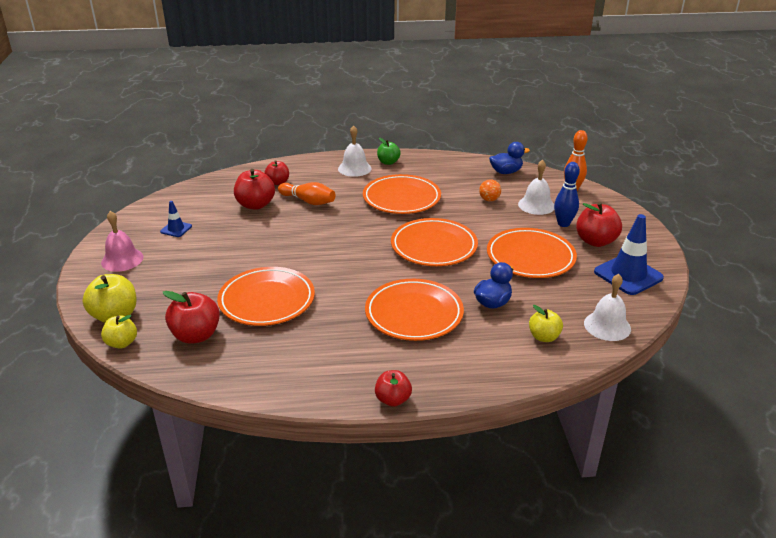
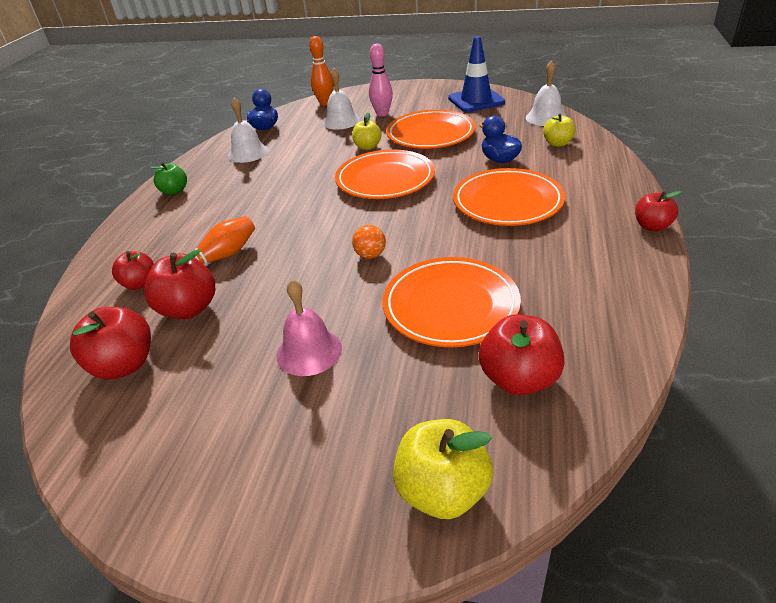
camera: 70 degrees left, 5 degrees up
pink bell [101,211,143,272] -> pink bell moved to [277,279,342,376]
yellow apple [101,315,137,349] -> yellow apple moved to [352,112,382,150]
blue traffic cone [160,201,192,237] -> none
white bell [338,125,371,177] -> white bell moved to [228,98,268,163]
orange plate [363,174,441,214] -> none
orange ball [479,179,501,201] -> orange ball moved to [352,225,386,259]
blue bowling pin [554,162,580,227] -> pink bowling pin [369,44,393,117]
red apple [576,202,622,247] -> red apple moved to [70,307,151,380]

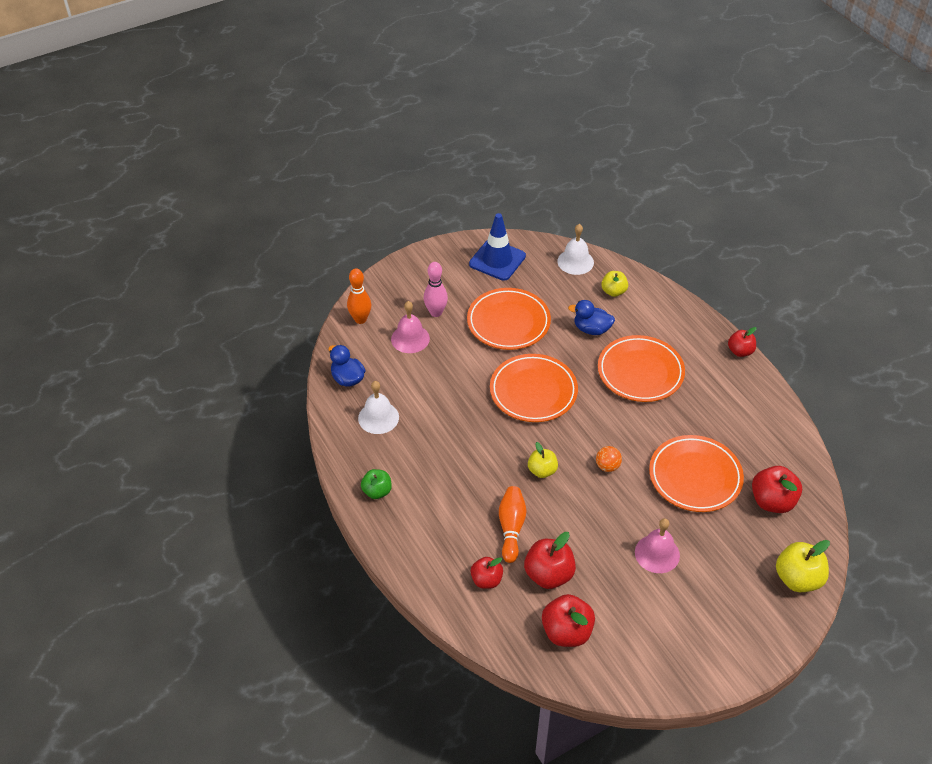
camera: 45 degrees left, 10 degrees up
white bell [323,68,360,129] -> pink bell [391,301,430,353]
yellow apple [352,112,382,150] -> yellow apple moved to [528,442,558,478]

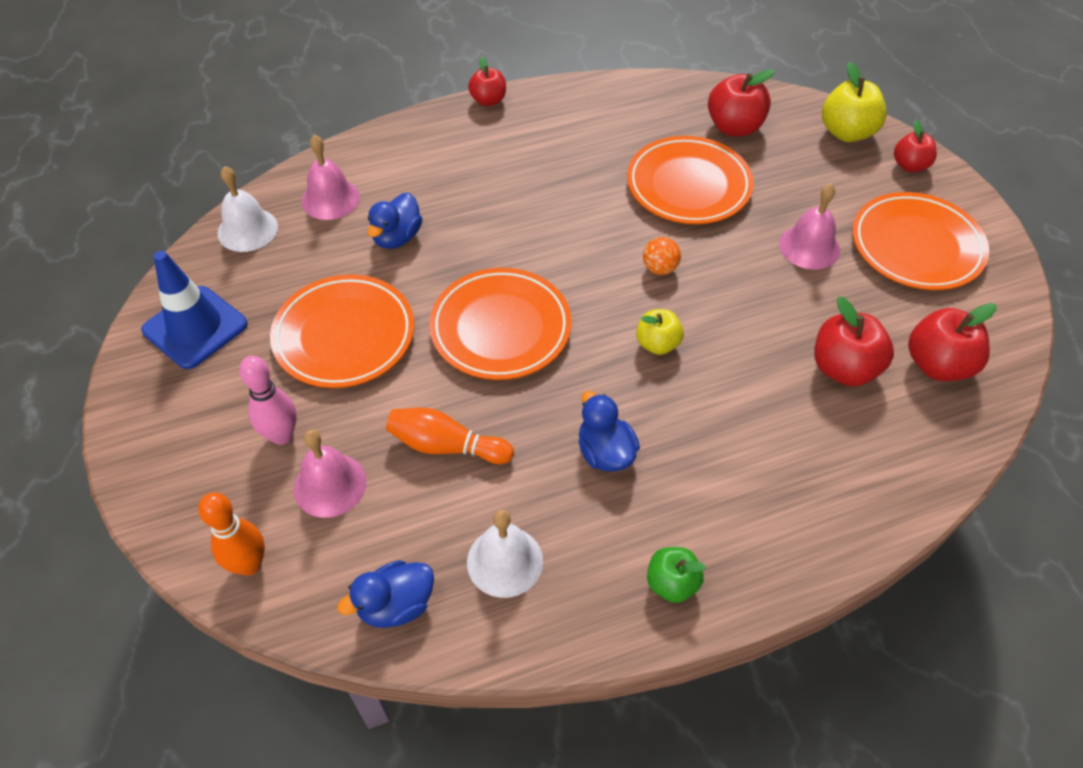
camera: 80 degrees left, 5 degrees up
red apple [471,557,503,589] -> red apple moved to [894,120,937,172]
orange bowling pin [499,486,526,563] -> orange bowling pin moved to [386,408,514,464]
orange plate [598,335,685,402] -> orange plate moved to [852,192,989,290]
yellow apple [601,271,628,297] -> pink bell [301,135,360,220]
none -> blue duck [578,391,640,472]

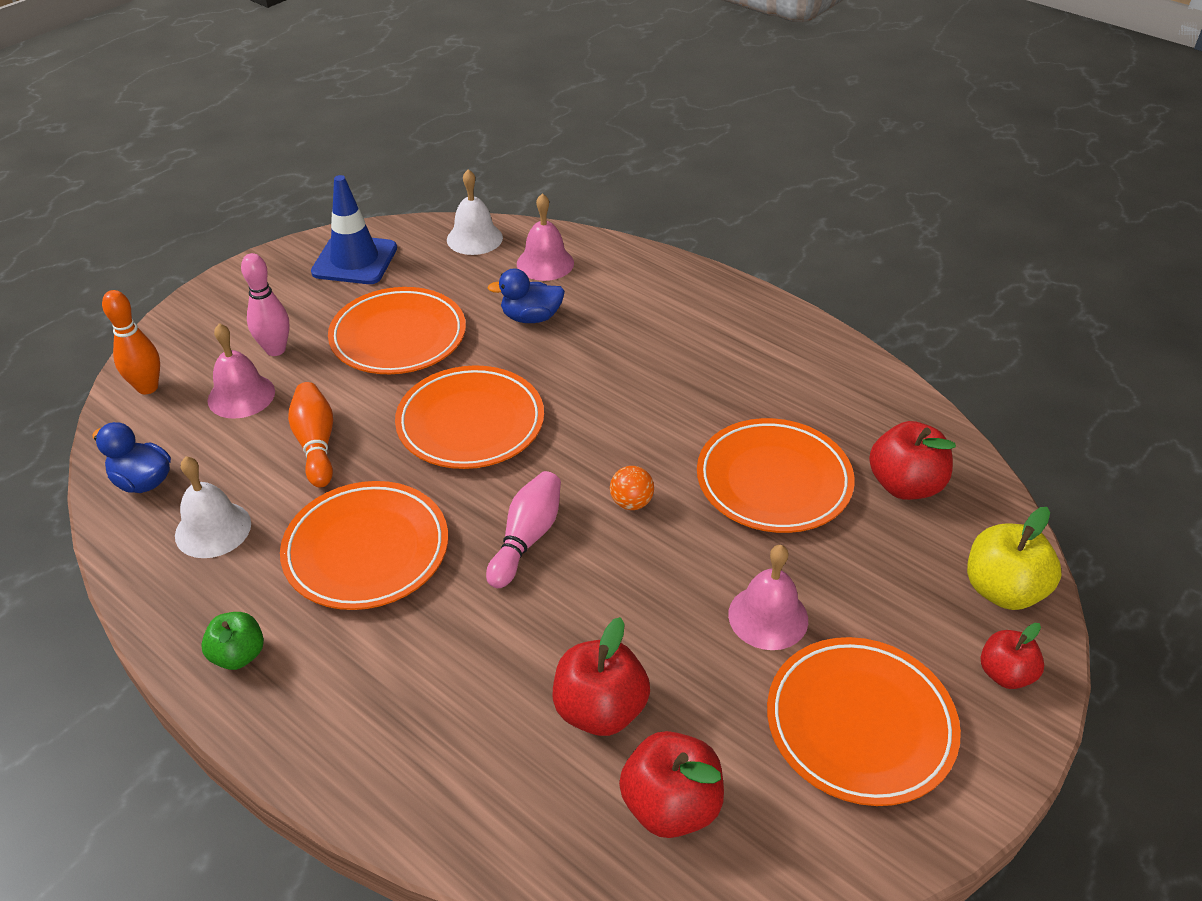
camera: 60 degrees right, 10 degrees down
red apple [468,57,506,106] -> none
blue duck [578,391,640,472] -> orange plate [280,481,448,610]
yellow apple [636,309,684,355] -> pink bowling pin [486,471,561,588]

